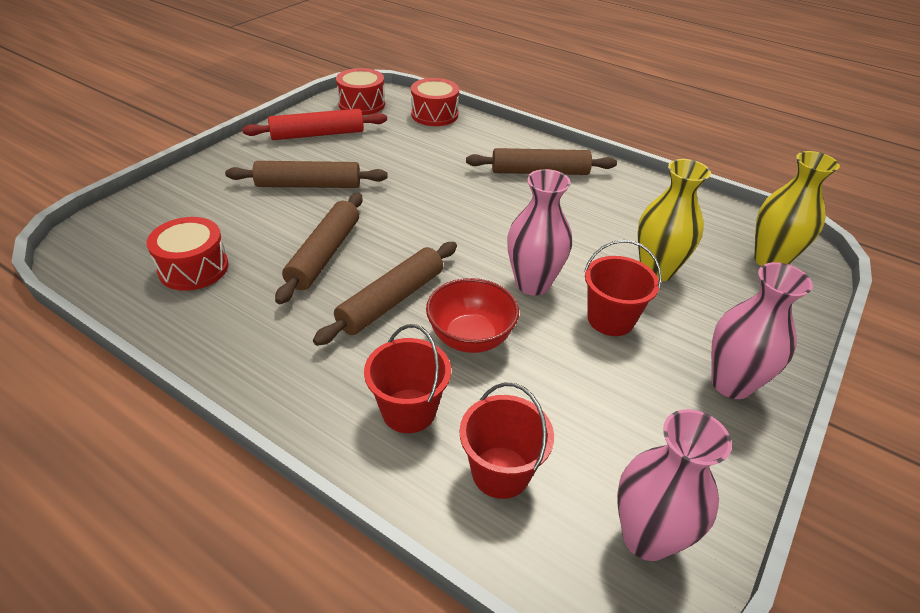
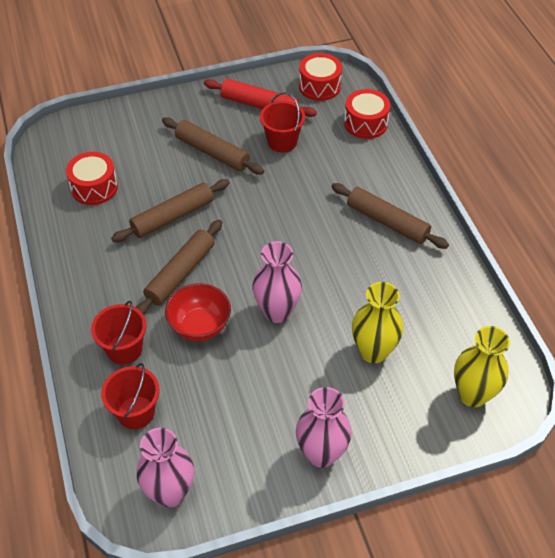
camera: 40 degrees right, 10 degrees up
brown rolling pin [313,242,457,346] -> brown rolling pin turned 45 degrees counterclockwise [136,220,222,315]
red bucket [584,240,662,336] -> red bucket moved to [260,92,305,152]

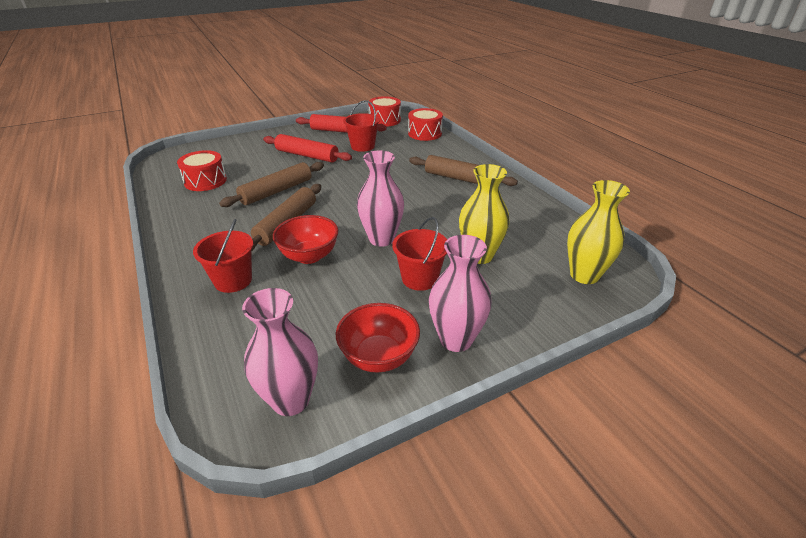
camera: 10 degrees left, 15 degrees down
red bucket [101,363,160,429] -> red bucket moved to [392,217,447,291]
brown rolling pin [162,117,264,175] -> red rolling pin [263,134,352,163]
none -> red bowl [336,303,420,372]

